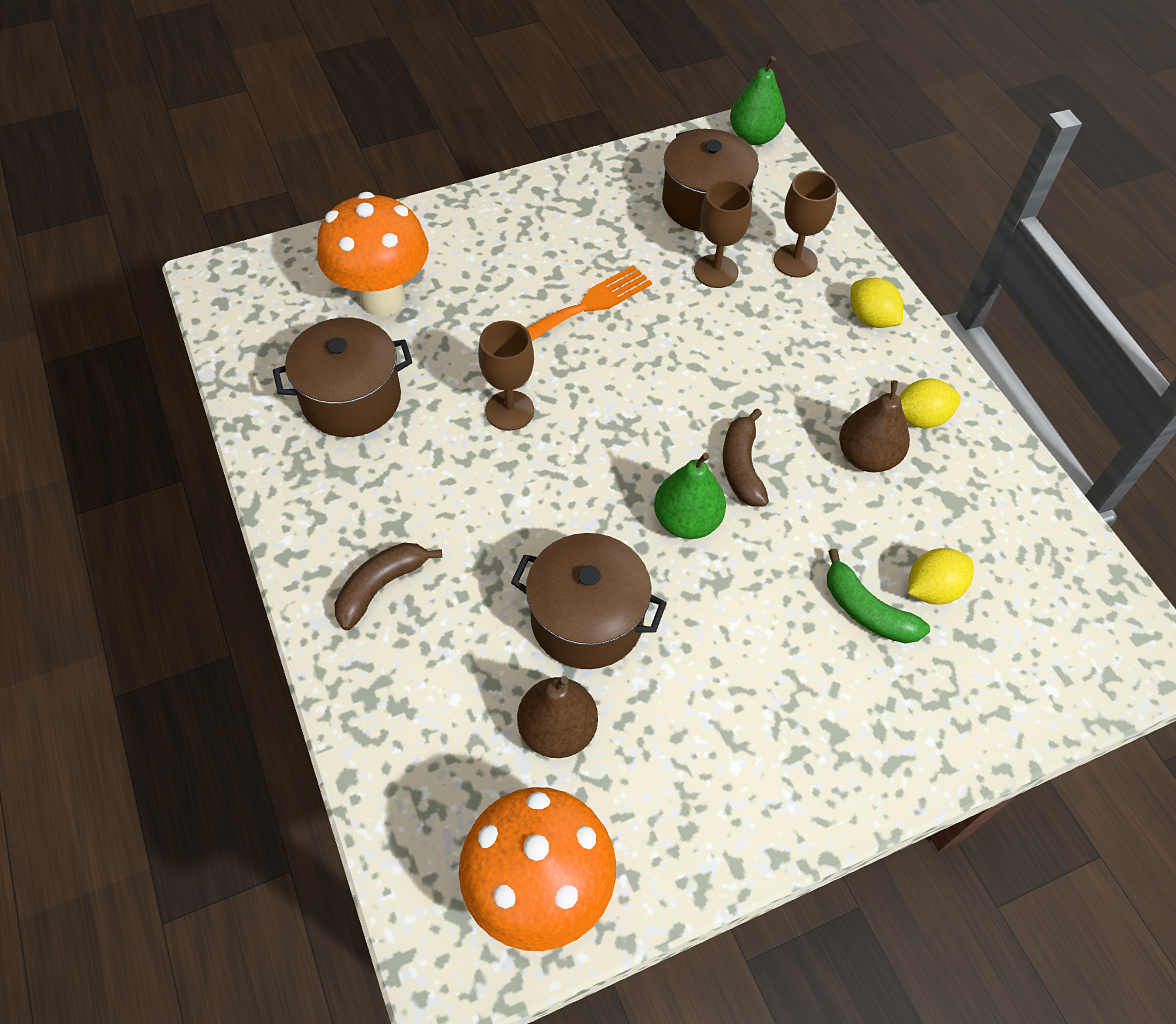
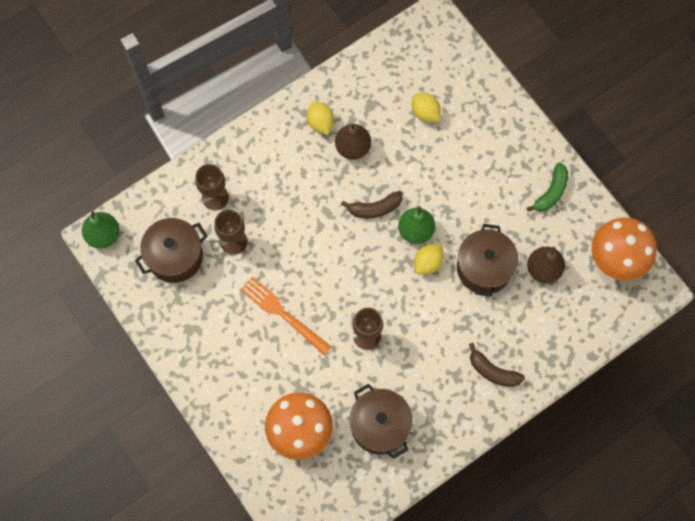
camera: 100 degrees left, 15 degrees up
green banana [827,549,930,644] -> green banana moved to [527,162,568,212]
yellow lemon [851,278,903,328] -> yellow lemon moved to [414,244,444,275]

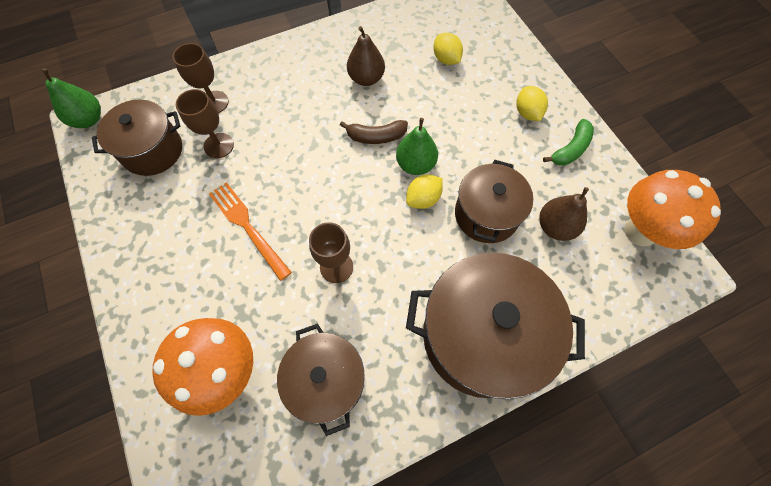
camera: 10 degrees right, 5 degrees down
yellow lemon [307,101,334,135] -> yellow lemon moved to [517,86,548,121]
brown banana [469,343,525,387] -> brown pot [406,253,585,399]

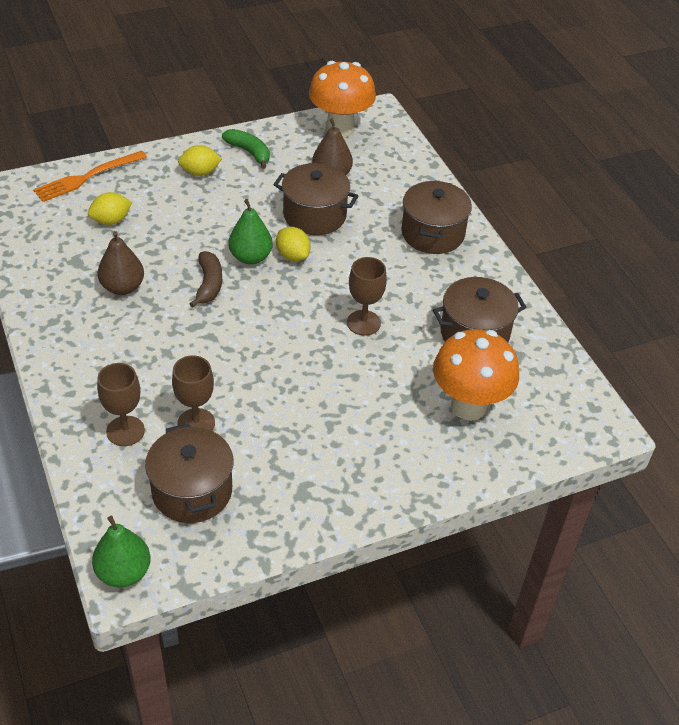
camera: 90 degrees left, 20 degrees down
orange fork [209,182,292,281] -> orange fork moved to [33,151,147,202]
brown pot [406,253,585,399] -> brown pot [401,180,472,254], size x0.61

